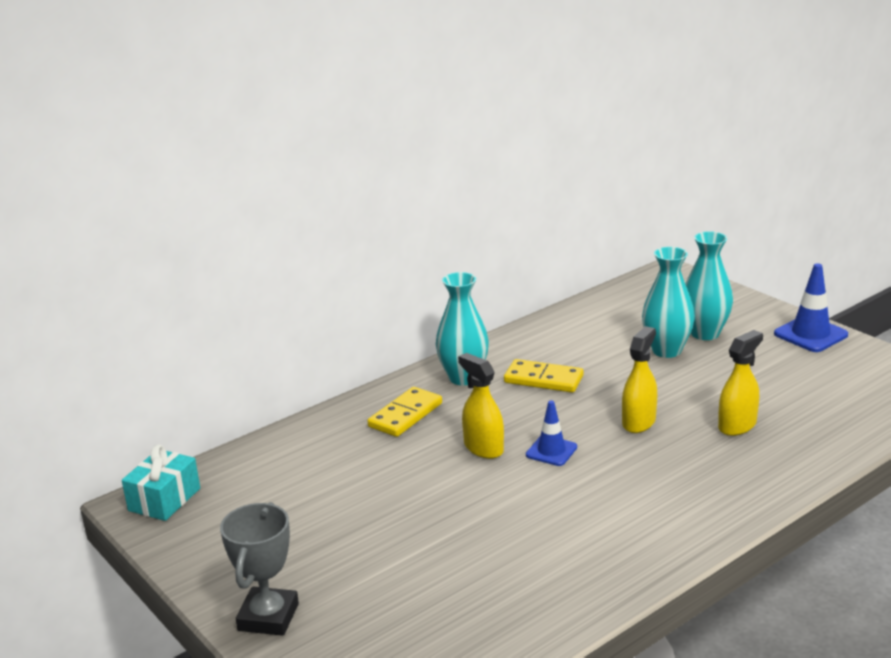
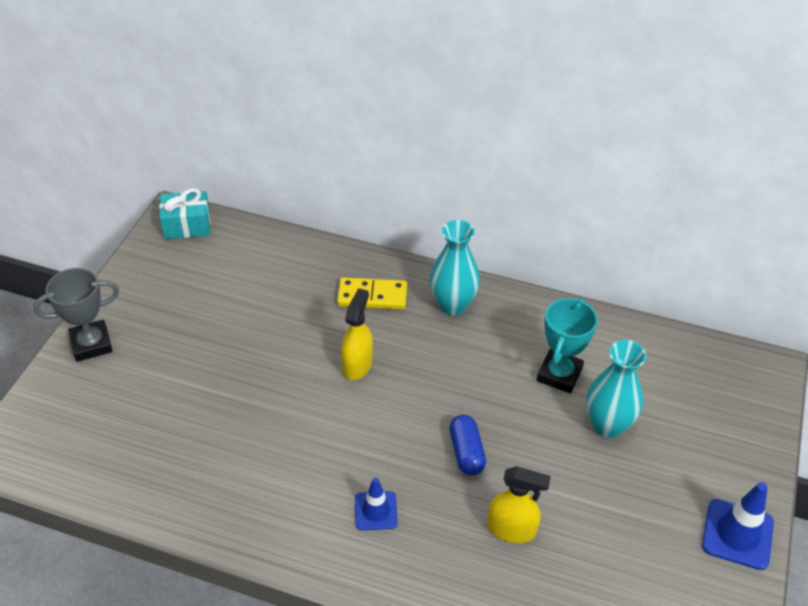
camera: 55 degrees right, 20 degrees up
yellow domino [504,359,583,393] -> none
blue traffic cone [526,401,577,466] -> blue traffic cone moved to [355,477,398,530]
yellow spray bottle [622,326,657,433] -> blue capsule [449,415,486,476]
turquoise vase [686,231,733,340] -> none
none -> turquoise trophy [537,298,598,393]

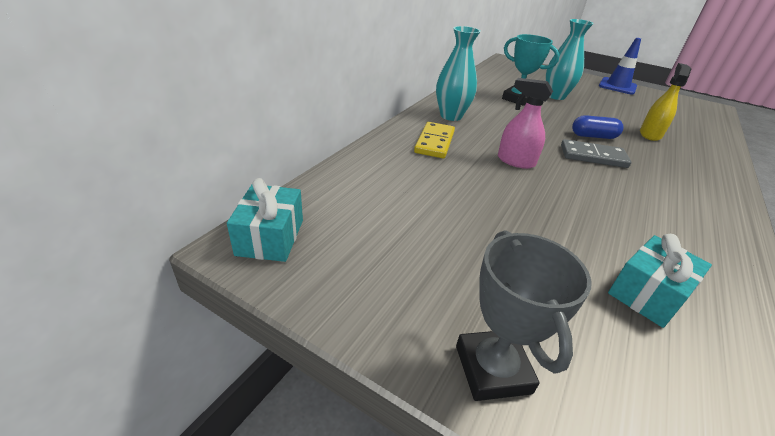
camera: 80 degrees left, 10 degrees down
yellow spray bottle [341,288,373,380] -> pink spray bottle [498,78,553,169]
blue traffic cone [355,477,398,530] -> none
none -> grey domino [561,139,631,168]
none -> turquoise gift [608,234,712,328]

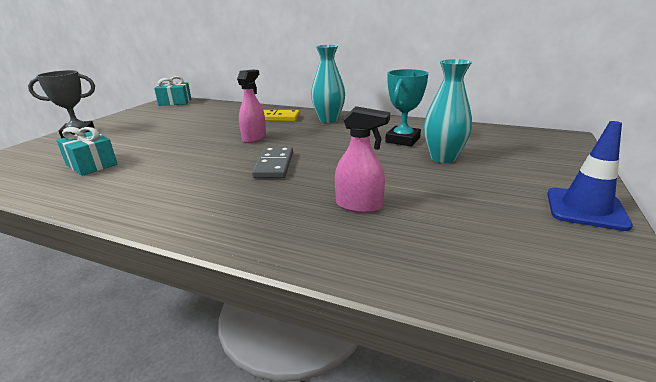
camera: 85 degrees right, 10 degrees down
blue capsule [572,115,624,139] -> none
yellow spray bottle [640,63,691,141] -> pink spray bottle [335,106,390,213]

